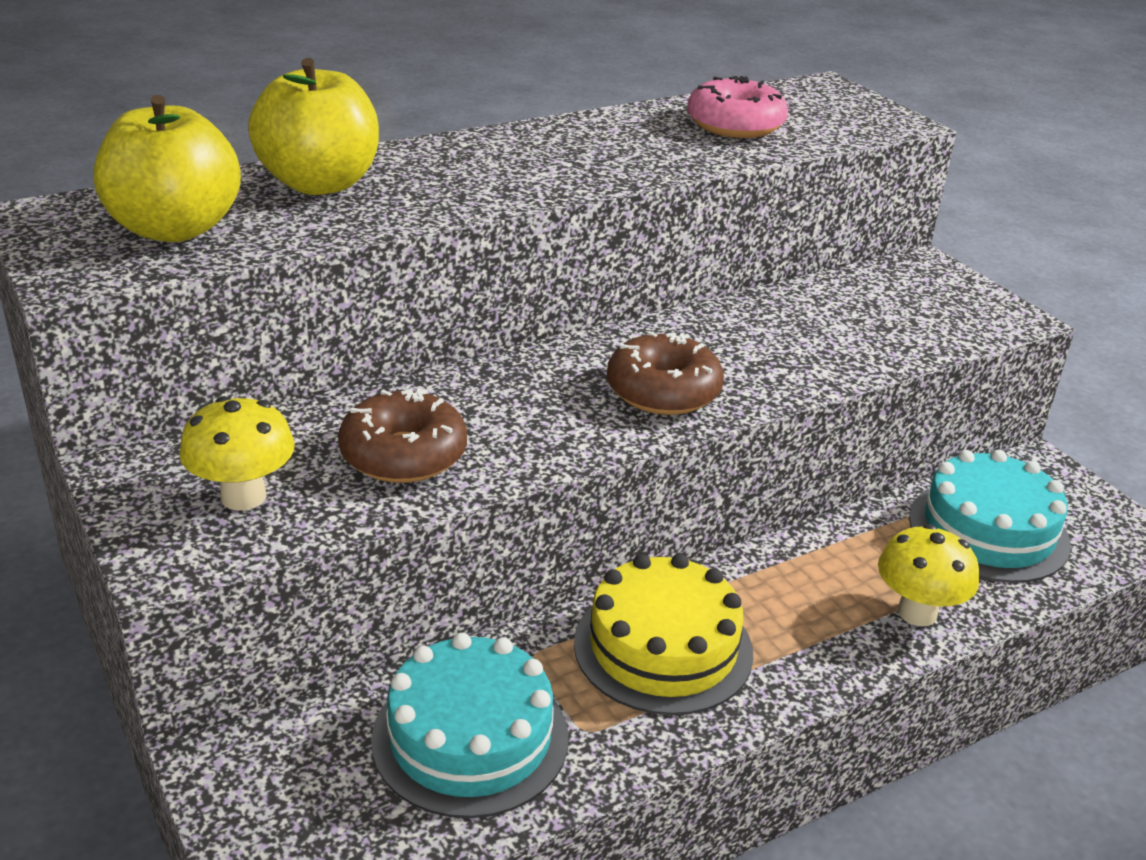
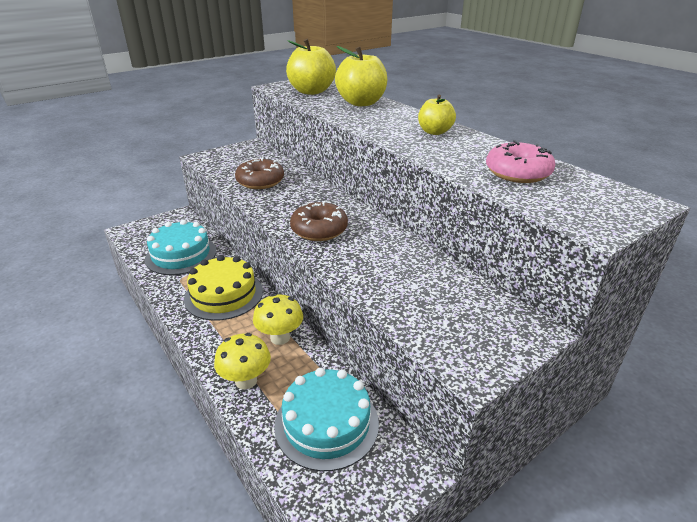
camera: 85 degrees right, 0 degrees up
yellow mushroom [179,396,295,511] -> yellow mushroom moved to [253,294,303,345]
none -> yellow apple [418,95,456,135]

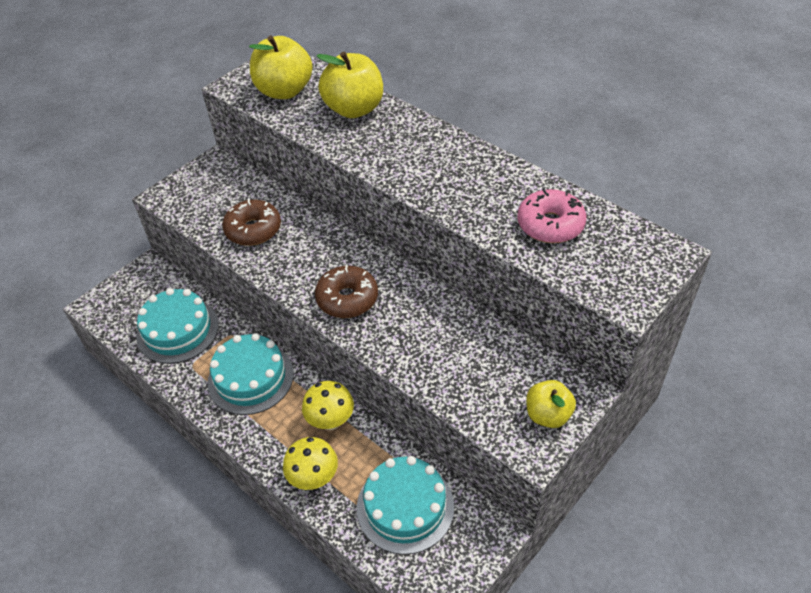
camera: 10 degrees left, 15 degrees up
yellow cake [184,255,263,321] -> turquoise cake [207,333,294,415]
yellow apple [418,95,456,135] -> yellow apple moved to [526,380,576,428]

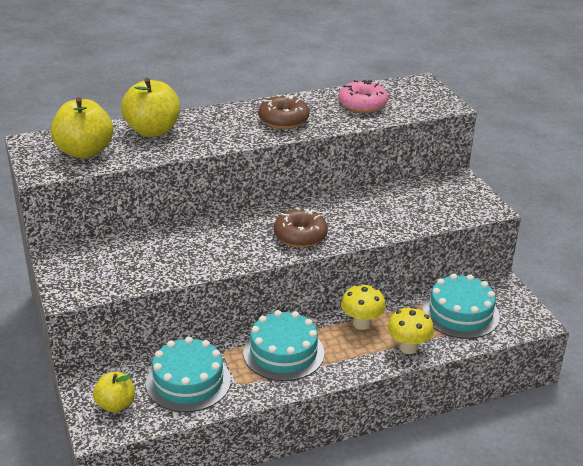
camera: 65 degrees left, 15 degrees down
brown donut [222,198,281,246] -> brown donut moved to [258,95,309,129]
yellow apple [526,380,576,428] -> yellow apple moved to [93,372,135,413]

